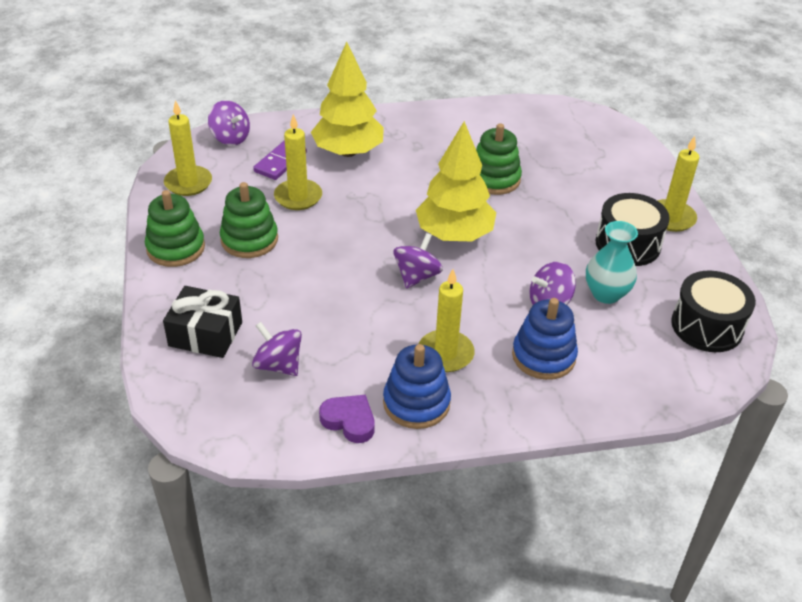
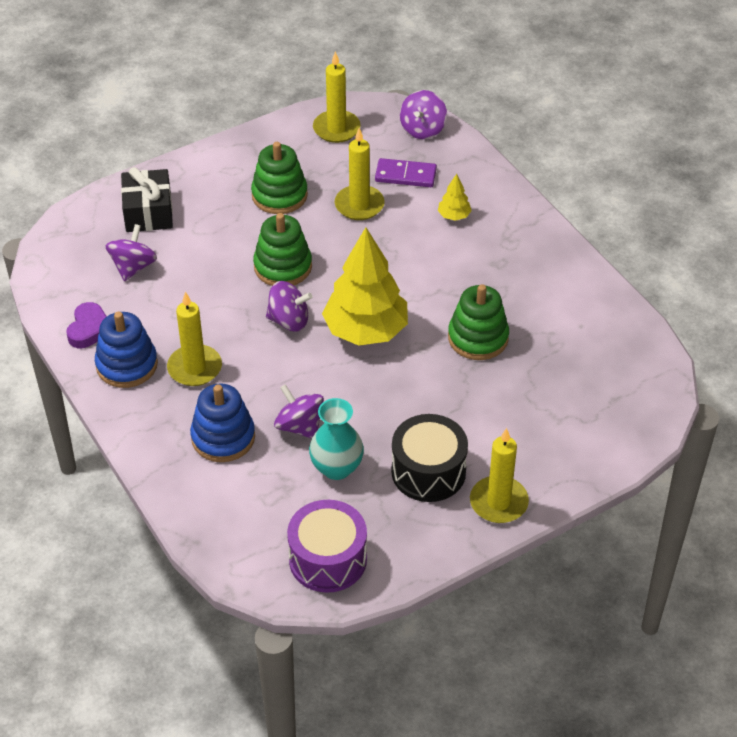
camera: 70 degrees right, 5 degrees up
green stacking toy [145,190,205,267] -> green stacking toy moved to [253,213,312,286]
yellow tree [311,42,384,157] -> yellow tree [438,174,472,221], size x0.42
black drum [671,271,756,352] -> purple drum [287,500,367,593]

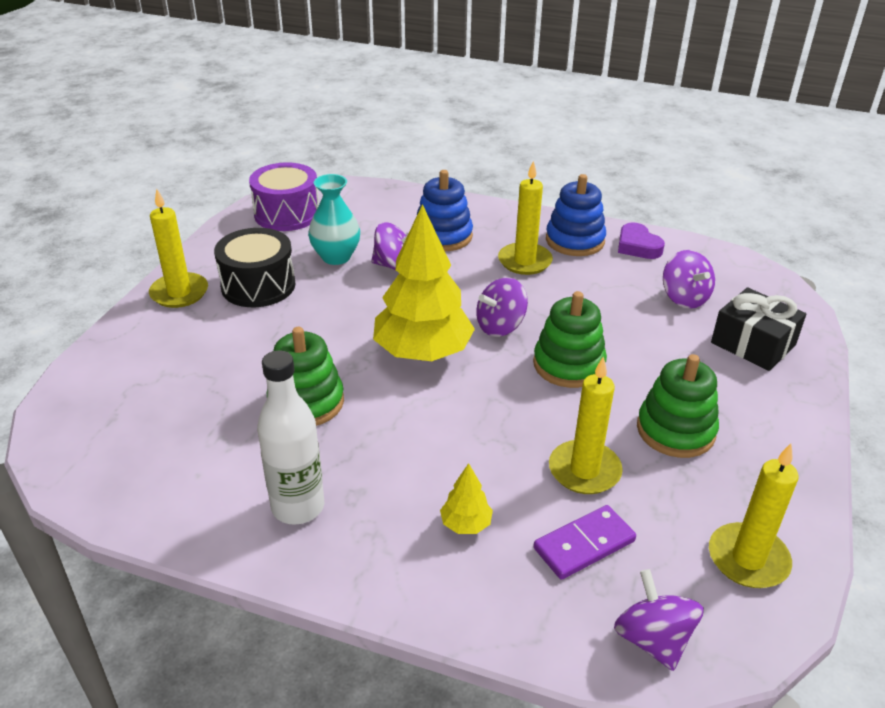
camera: 140 degrees right, 10 degrees down
none -> white bottle [257,350,324,525]

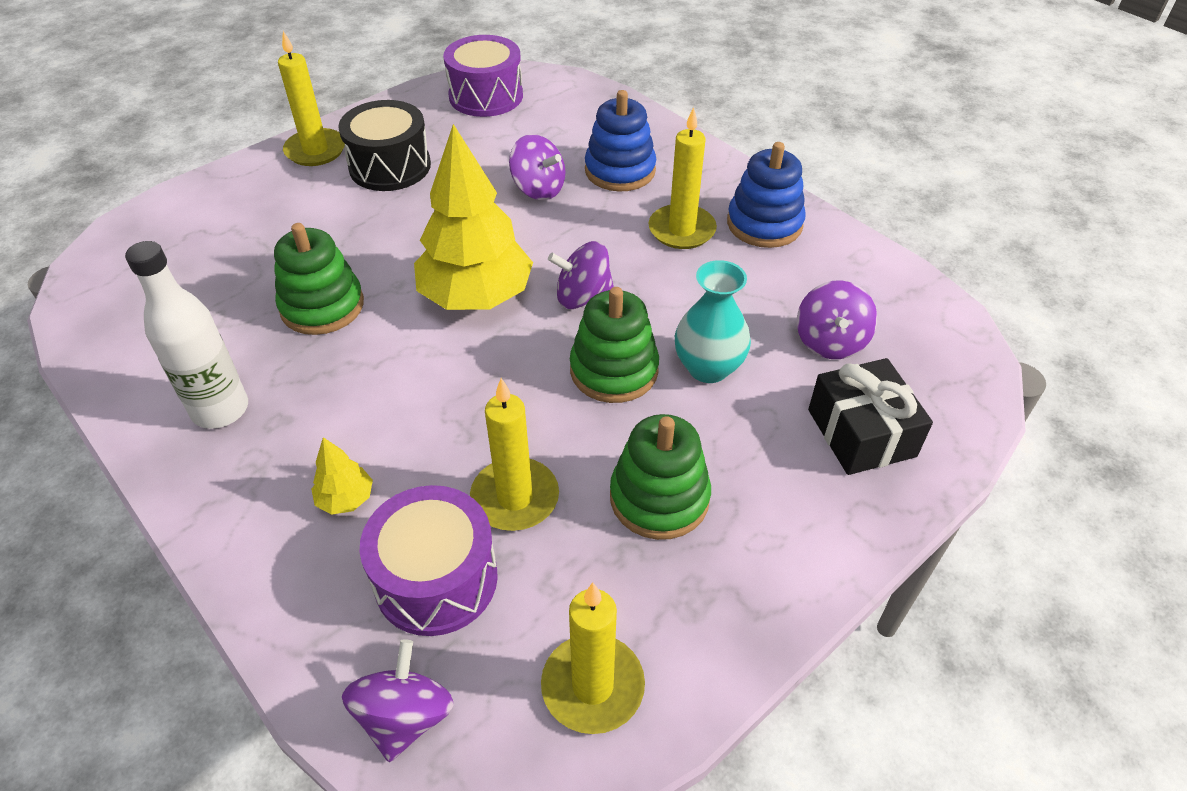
camera: 30 degrees right, 10 degrees up
turquoise vase [308,174,360,265] -> turquoise vase moved to [675,260,751,383]
purple domino [533,505,636,580] -> purple drum [360,485,498,636]
purple heart [618,223,665,259] -> none

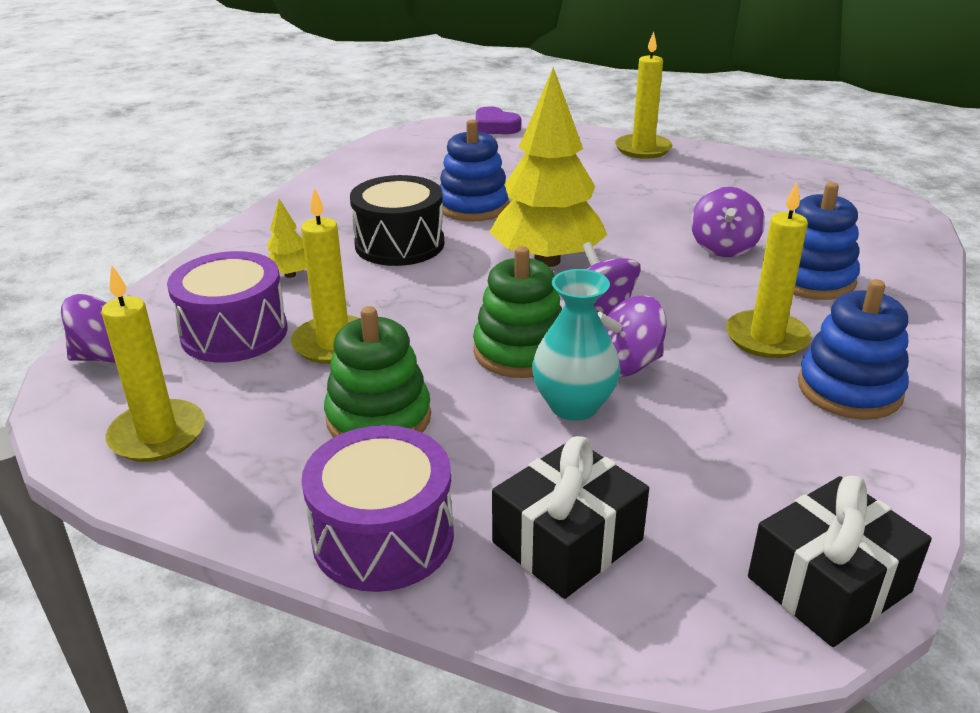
camera: 65 degrees right, 15 degrees down
white bottle [125,241,248,429] -> none
green stacking toy [274,223,364,335] -> blue stacking toy [439,119,510,222]
black drum [338,100,431,191] -> black drum moved to [350,175,444,266]
purple drum [443,35,523,117] -> purple drum moved to [301,425,454,592]
purple spinning top [797,280,877,359] -> purple spinning top moved to [597,296,667,377]
none -> purple heart [476,106,521,134]
none -> black gift [748,476,932,647]

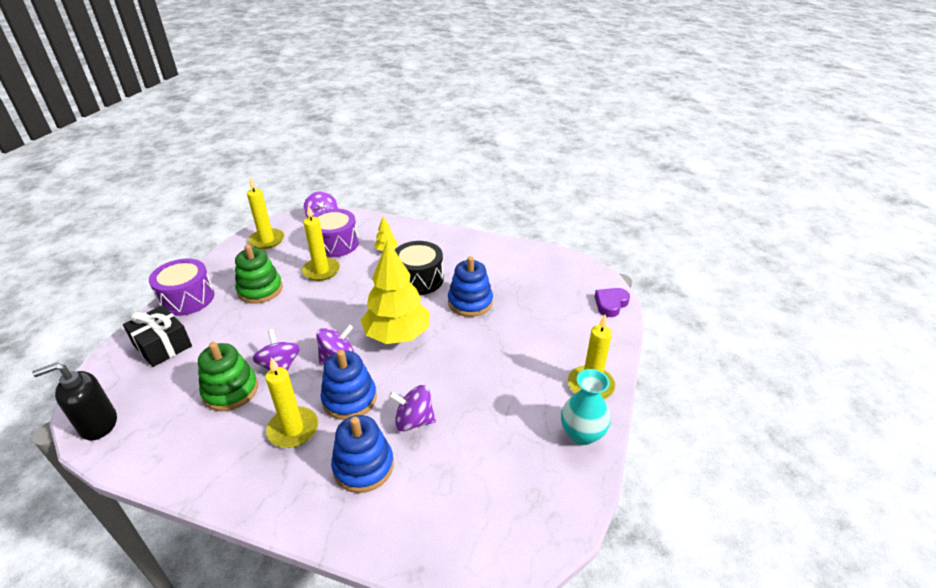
camera: 85 degrees right, 5 degrees up
green stacking toy [473,246,562,378] -> green stacking toy moved to [198,342,258,411]
turquoise vase [532,269,621,421] -> turquoise vase moved to [561,369,611,445]
black gift [748,476,932,647] -> black soap dispenser [32,363,117,440]
blue stacking toy [798,279,909,420] -> blue stacking toy moved to [320,350,377,420]

